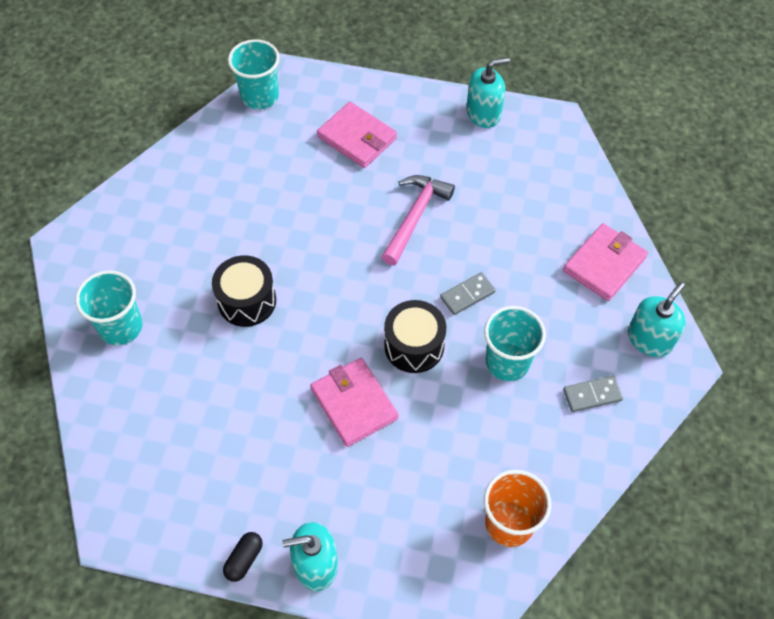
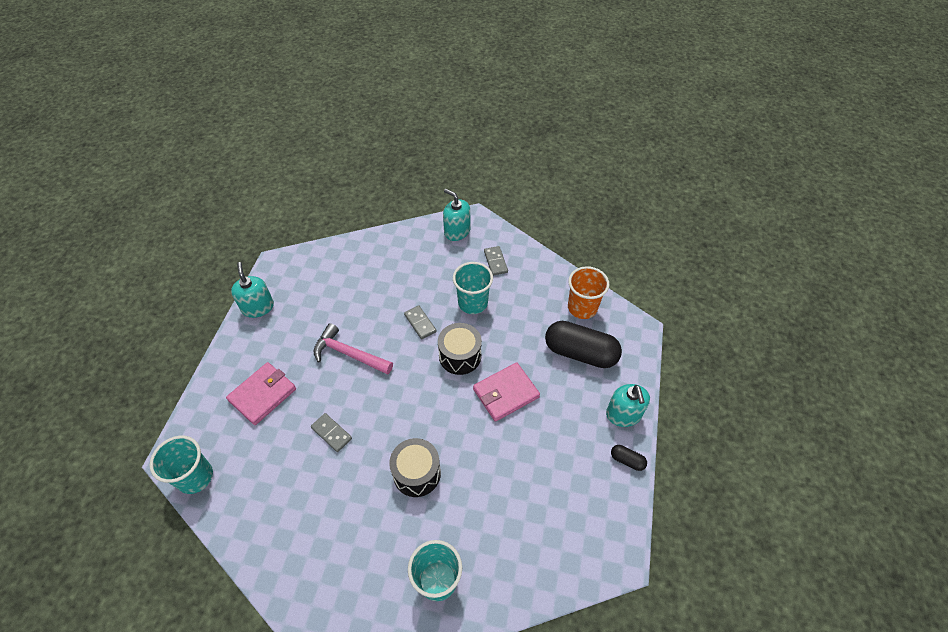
camera: 90 degrees left, 5 degrees down
pink wallet [563,223,648,301] -> none
none -> grey domino [311,413,352,452]
none -> black capsule [545,321,622,368]

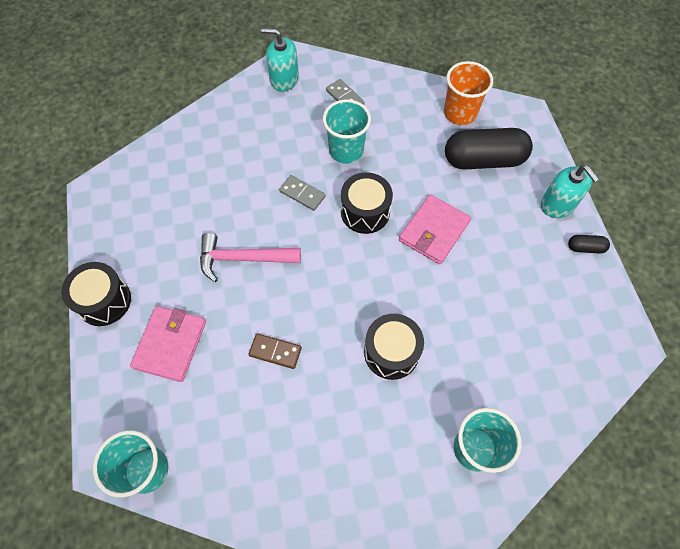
camera: 25 degrees left, 10 degrees up
turquoise soap dispenser [231,262,274,318] -> none
grey domino [311,413,352,452] -> brown domino [248,333,302,369]
none -> black drum [61,262,131,326]

